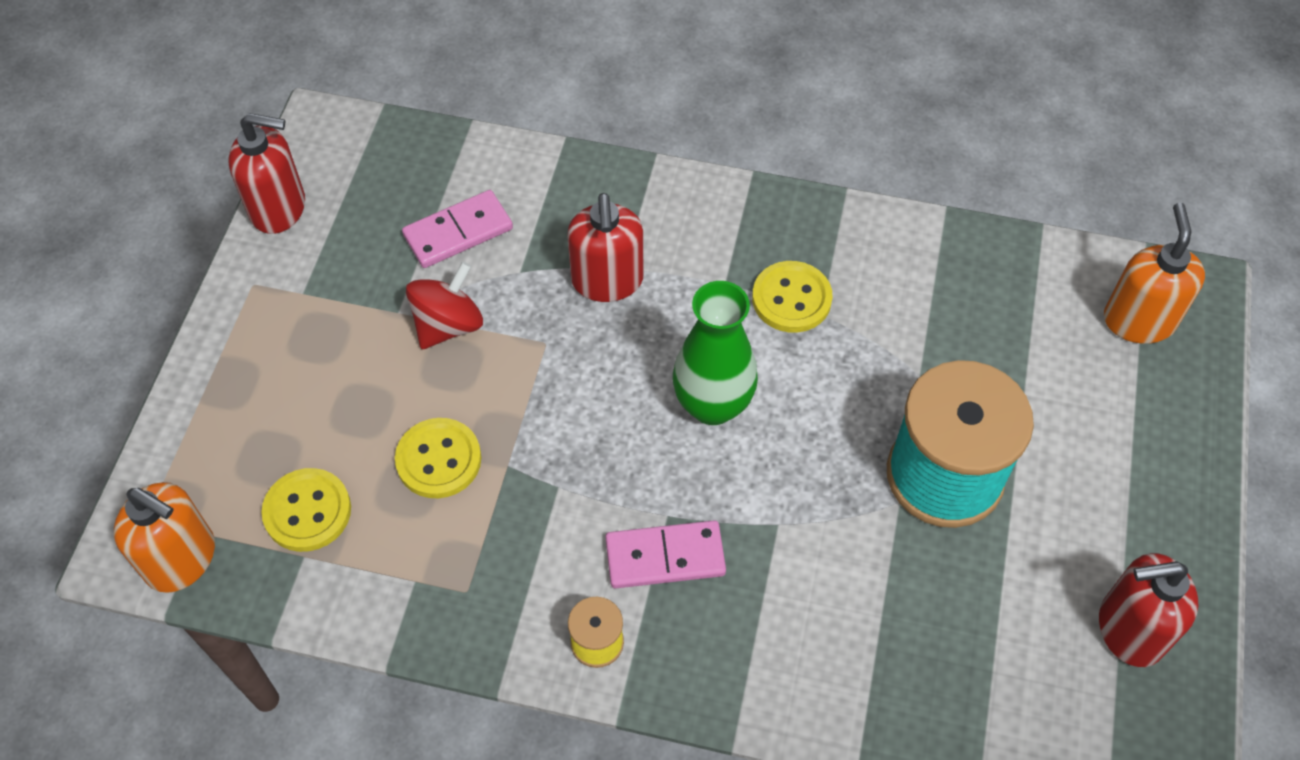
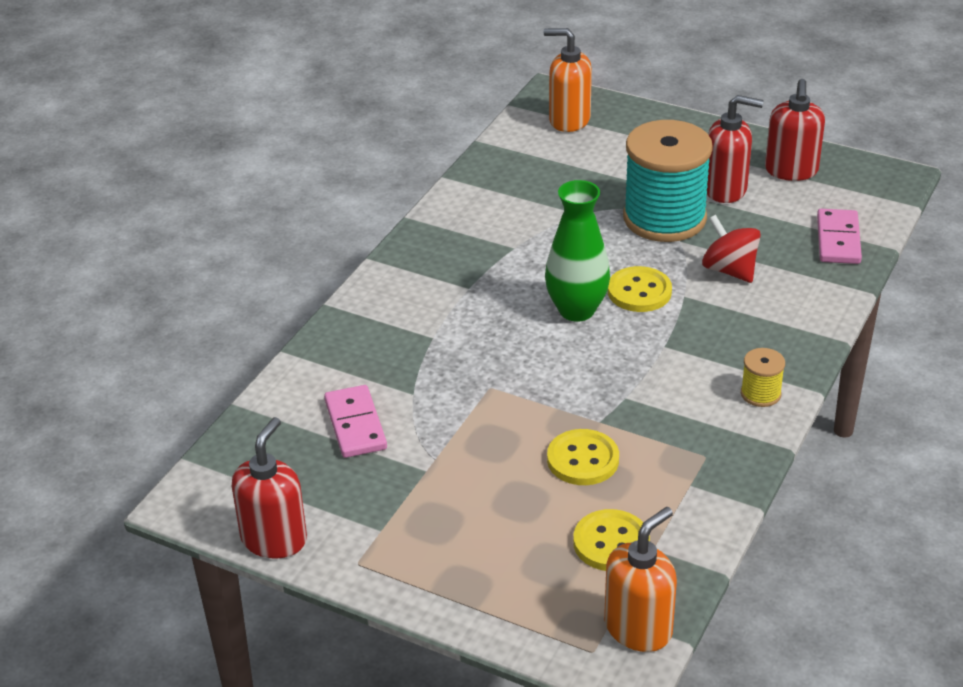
camera: 75 degrees left, 20 degrees down
red spinning top [406,262,483,349] -> red spinning top moved to [702,215,761,283]
red soap dispenser [567,193,643,302] -> red soap dispenser moved to [707,95,763,203]
pink domino [605,520,726,589] -> pink domino moved to [817,209,862,264]
yellow button [752,261,833,333] -> yellow button moved to [608,266,672,312]

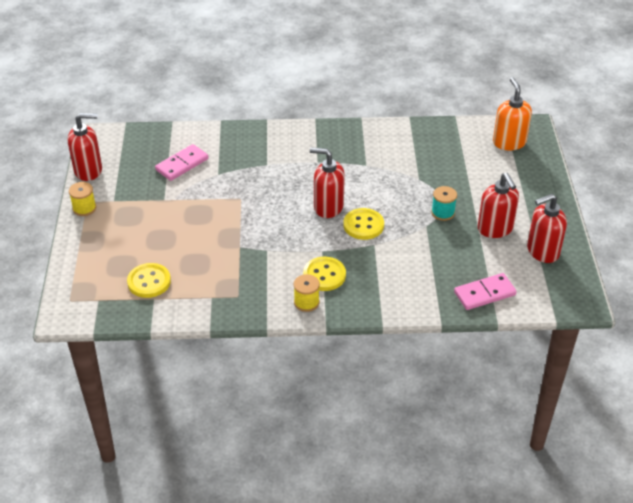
camera: 60 degrees right, 5 degrees up
green vase [545,180,610,322] -> red soap dispenser [310,147,345,218]
yellow button [547,429,619,485] -> yellow button moved to [303,257,346,291]
orange soap dispenser [604,507,677,652] -> none
turquoise spool [623,120,713,242] -> turquoise spool [431,186,457,221], size x0.43
red spinning top [702,215,761,283] -> none
none -> yellow spool [69,182,96,216]

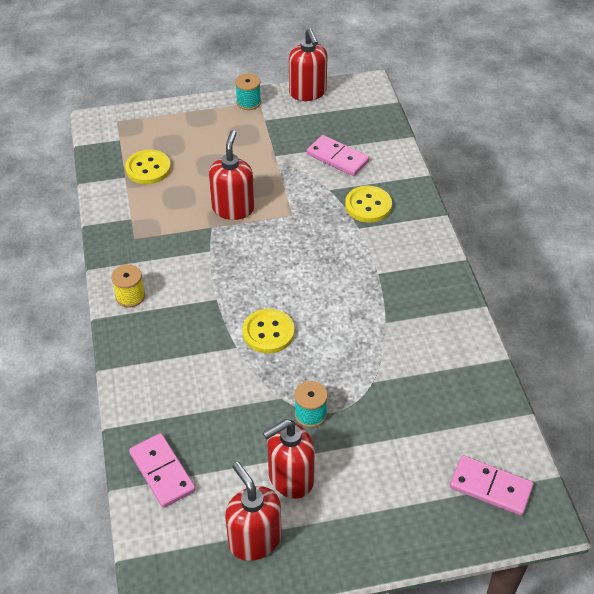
camera: 80 degrees right, 5 degrees up
yellow spool [69,182,96,216] -> turquoise spool [235,73,261,110]
yellow button [303,257,346,291] -> yellow button moved to [345,186,392,223]
red soap dispenser [310,147,345,218] -> red soap dispenser moved to [209,130,254,220]
orange soap dispenser [493,77,532,150] -> pink domino [450,456,534,516]

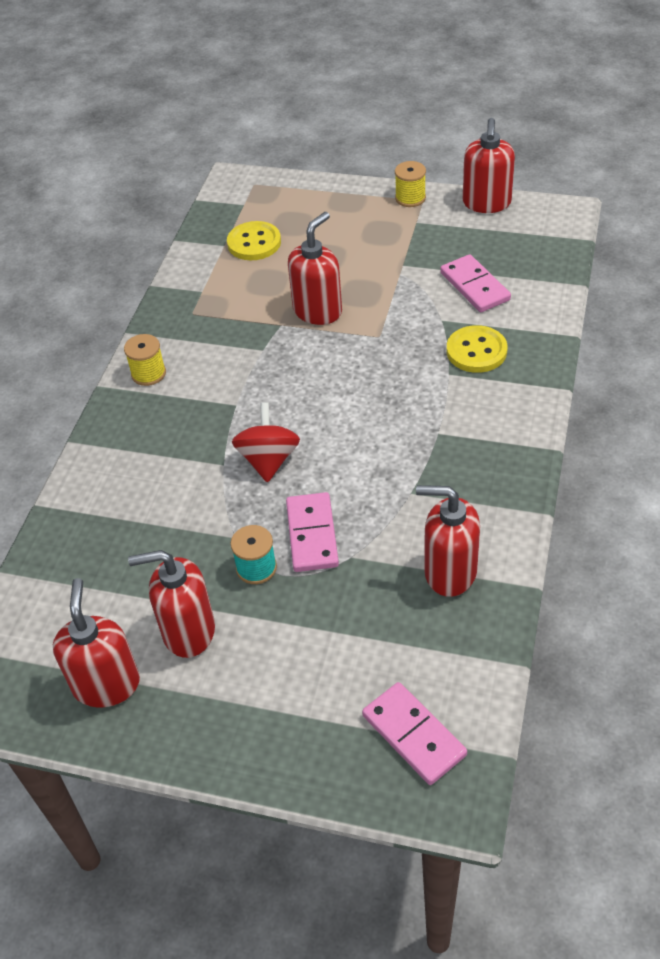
camera: 30 degrees right, 0 degrees up
pink domino [129,433,196,508] -> pink domino moved to [286,492,339,572]
turquoise spool [235,73,261,110] -> yellow spool [395,161,426,207]
yellow button [242,309,295,353] -> red spinning top [232,402,300,483]
none -> red soap dispenser [416,485,480,597]

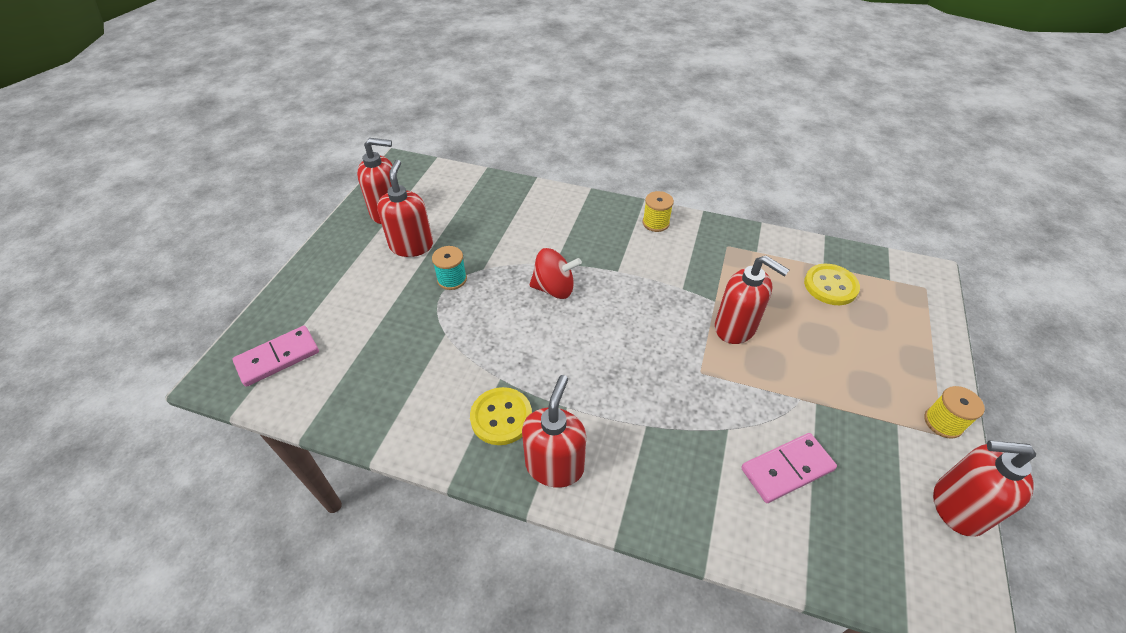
camera: 90 degrees right, 0 degrees up
pink domino [286,492,339,572] -> none
red soap dispenser [416,485,480,597] -> red soap dispenser moved to [522,375,586,488]
yellow button [447,325,508,373] -> yellow button moved to [470,387,532,445]

